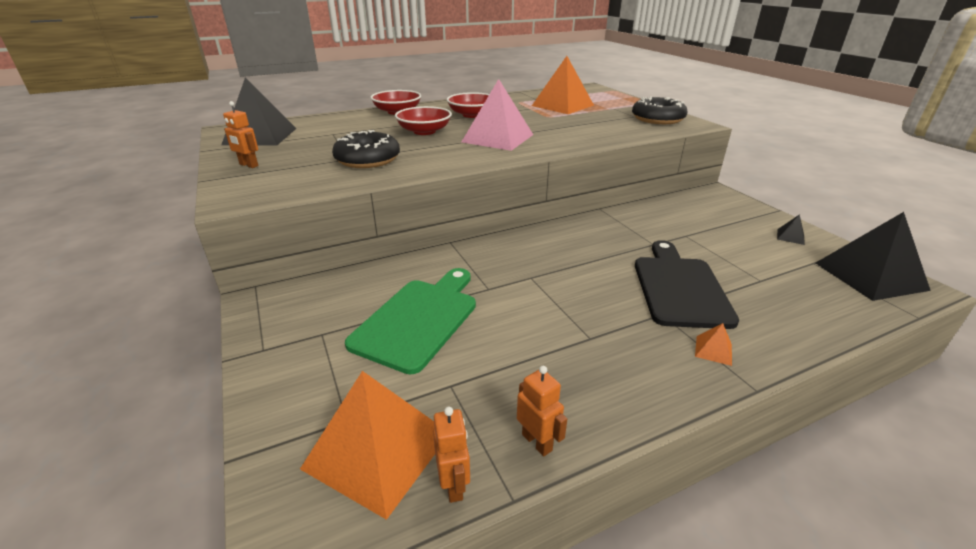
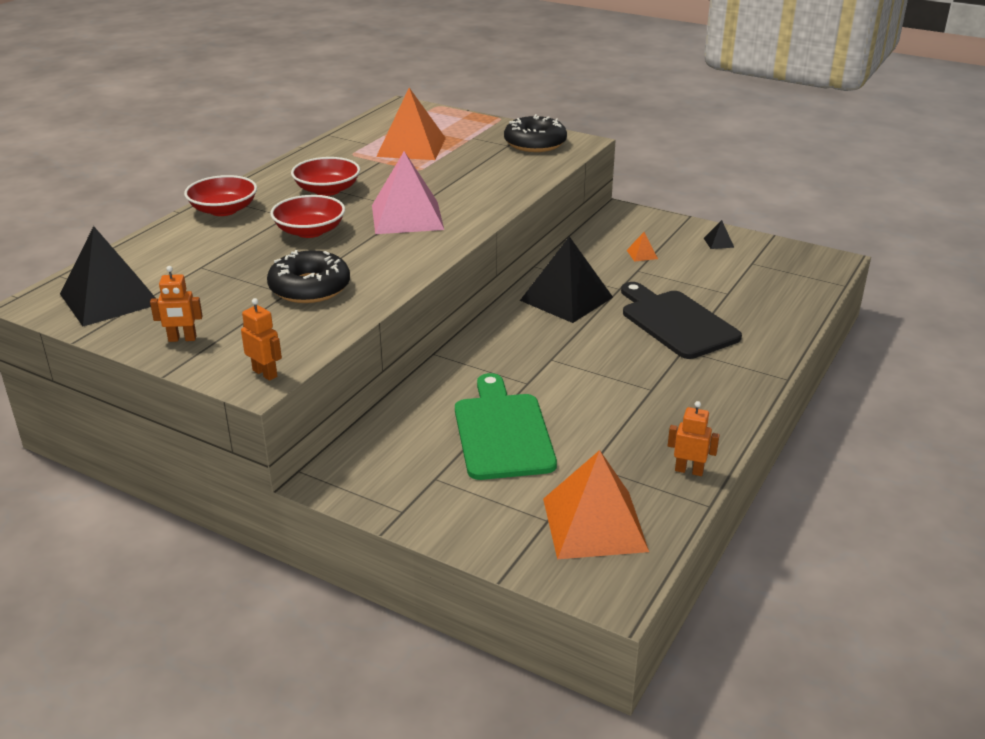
camera: 35 degrees left, 0 degrees up
orange robot [433,407,470,503] -> orange robot moved to [241,298,282,381]
orange pyramid [695,323,732,366] -> orange pyramid moved to [627,232,658,262]
black pyramid [816,212,931,301] -> black pyramid moved to [520,236,613,323]

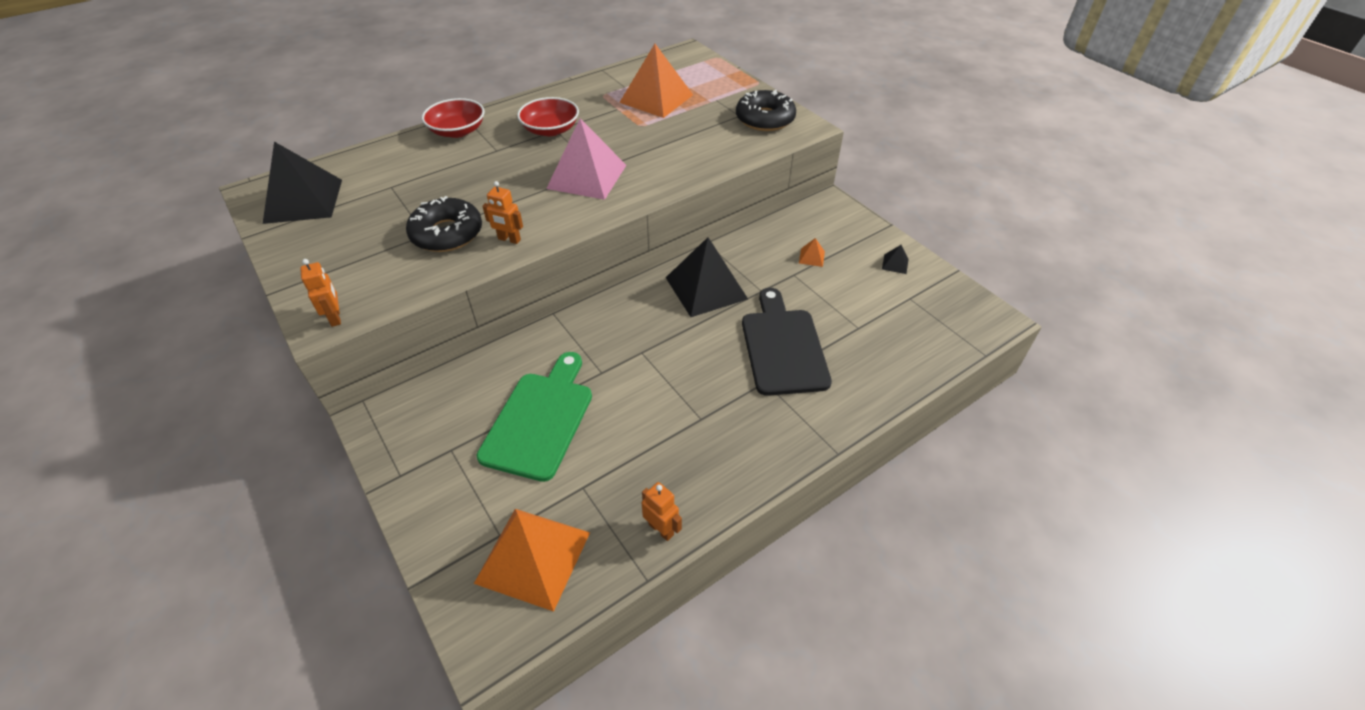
camera: 25 degrees right, 15 degrees up
orange robot [150,266,203,342] -> orange robot moved to [482,181,523,244]
red bowl [270,195,345,238] -> none

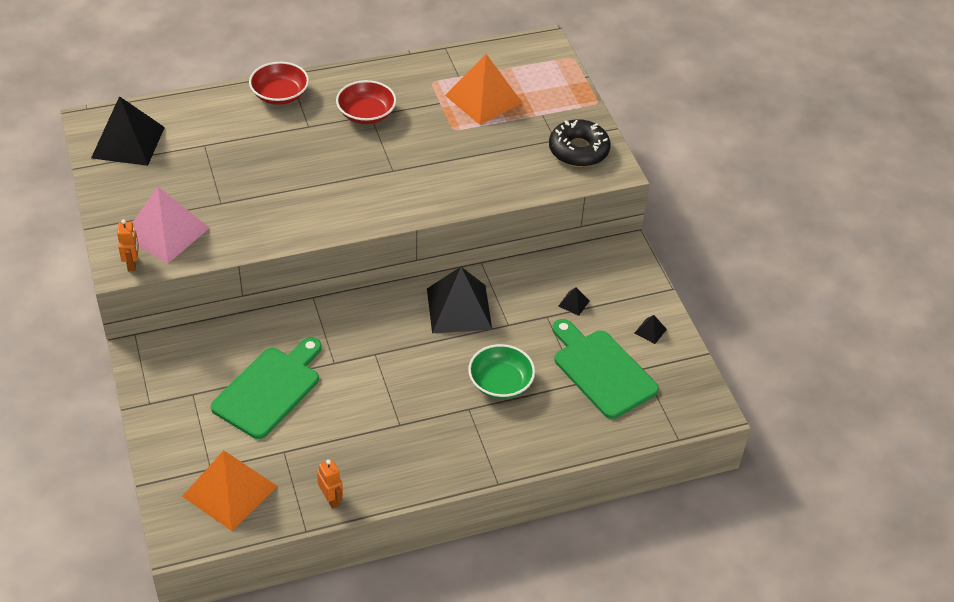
camera: 15 degrees right, 0 degrees up
black donut [406,196,482,252] -> none
orange robot [482,181,523,244] -> none
pink pyramid [546,118,626,200] -> pink pyramid moved to [132,187,209,263]
black cutting board [742,288,832,396] -> green bowl [468,344,535,399]
orange pyramid [799,238,825,267] -> black pyramid [558,287,590,316]
none -> green cutting board [552,319,659,419]

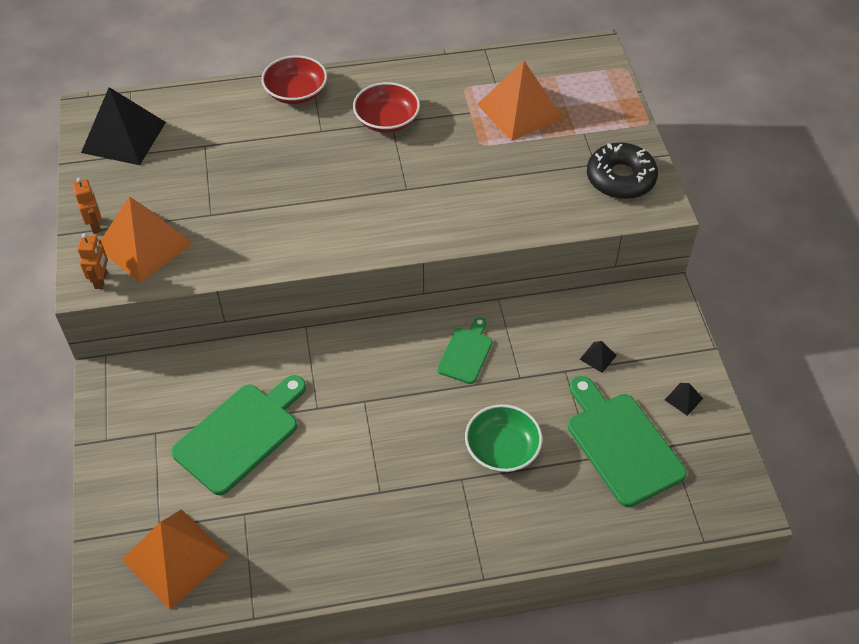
camera: 10 degrees right, 5 degrees up
pink pyramid [132,187,209,263] -> orange pyramid [101,196,193,283]
orange robot [317,459,343,509] -> orange robot moved to [72,178,102,234]
black pyramid [427,267,492,333] -> green cutting board [437,317,492,384]

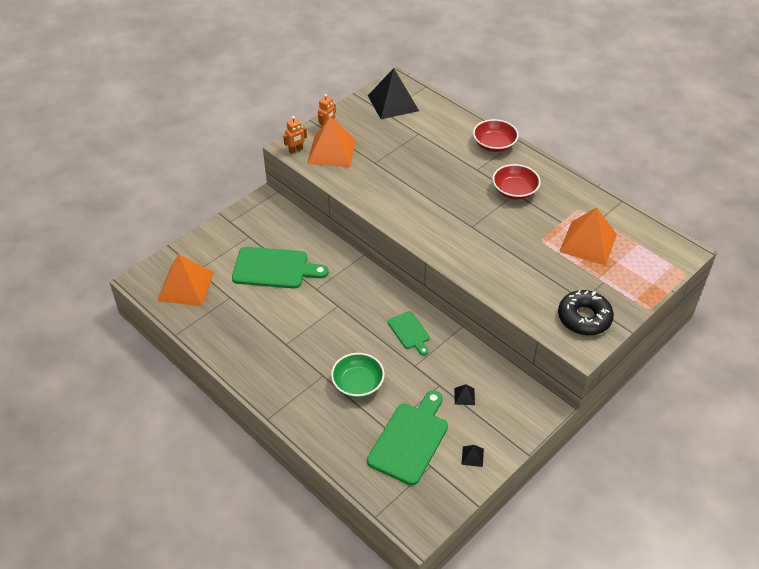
camera: 55 degrees right, 5 degrees down
green cutting board [437,317,492,384] -> green cutting board turned 75 degrees clockwise [388,311,430,356]

